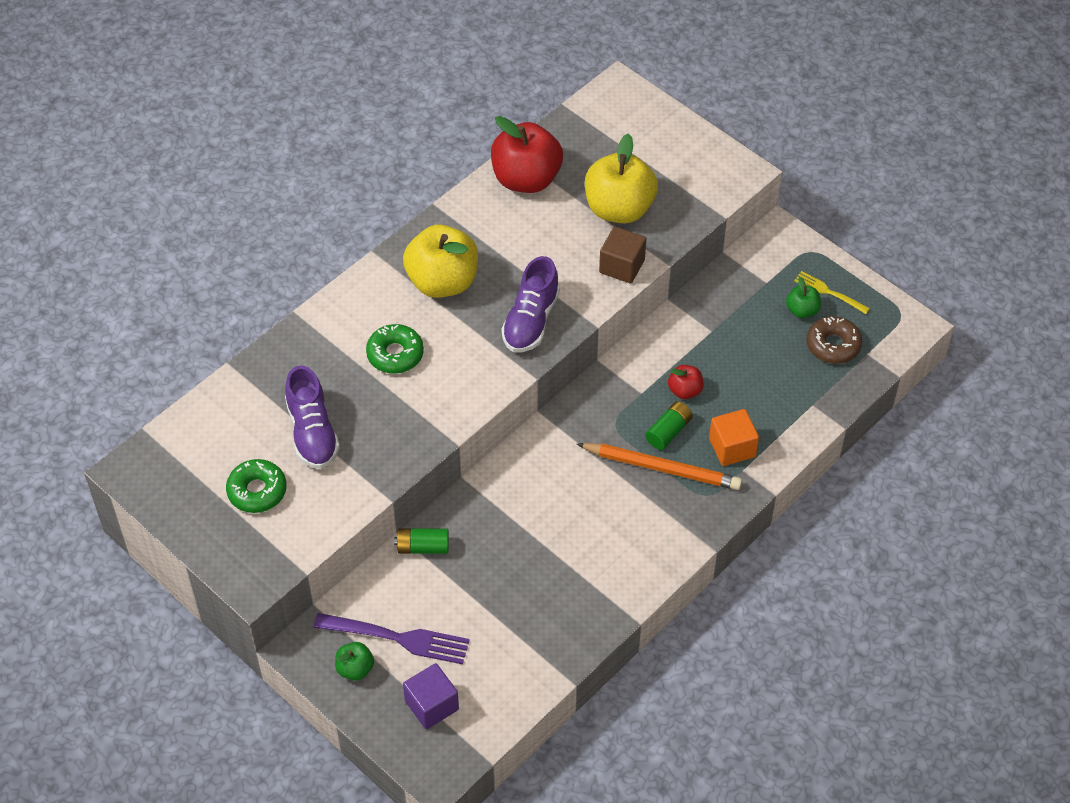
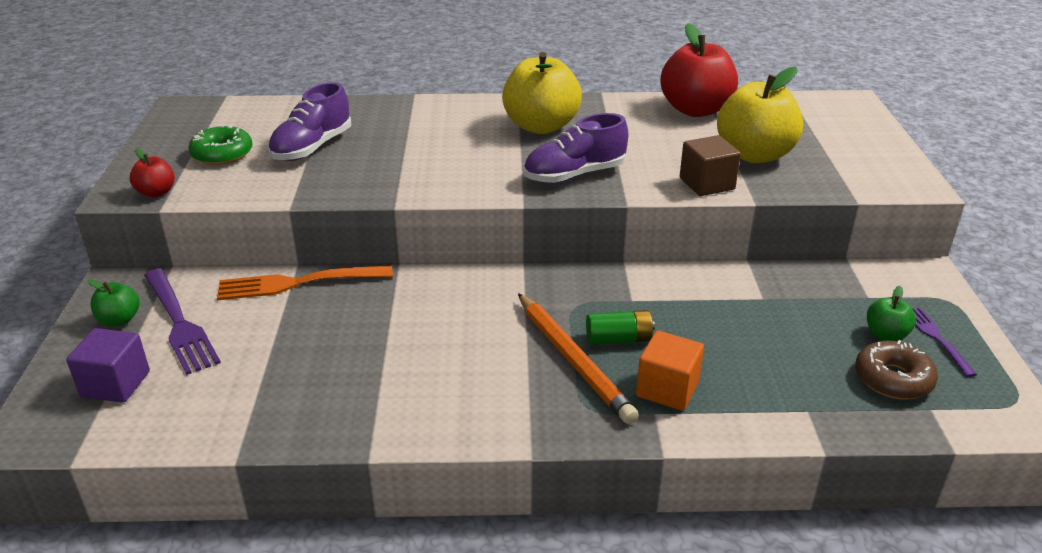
camera: 45 degrees right, 20 degrees down
green donut [366,324,424,374] -> none
green battery [394,528,449,554] -> orange fork [217,265,393,300]
red apple [668,365,703,399] -> red apple moved to [130,148,175,197]
yellow fork [794,271,870,314] -> purple fork [913,307,977,377]

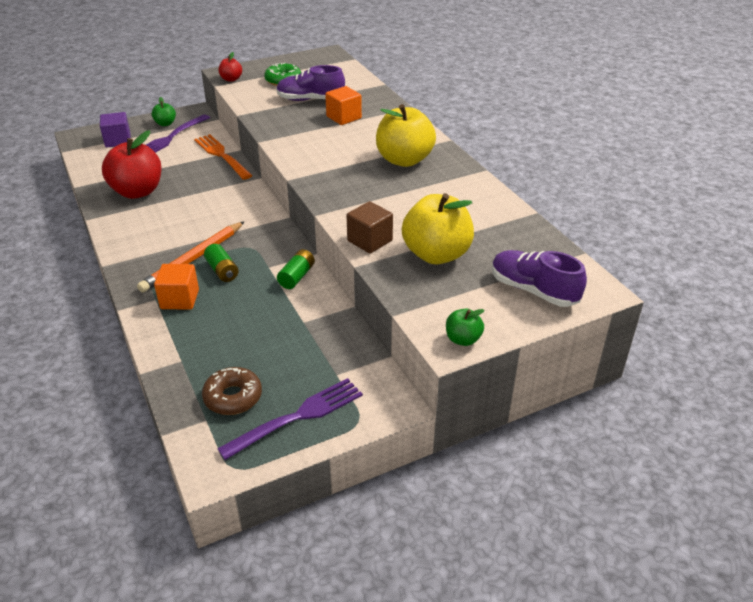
camera: 65 degrees right, 5 degrees up
purple shoe [524,113,628,183] -> purple shoe moved to [492,250,587,307]
red apple [660,23,738,117] -> red apple moved to [102,130,162,199]
green apple [867,286,916,341] -> green apple moved to [446,308,485,346]
purple fork [913,307,977,377] -> purple fork [217,378,363,460], size x1.72
none -> green battery [277,249,315,289]
none -> orange cube [325,86,362,125]

